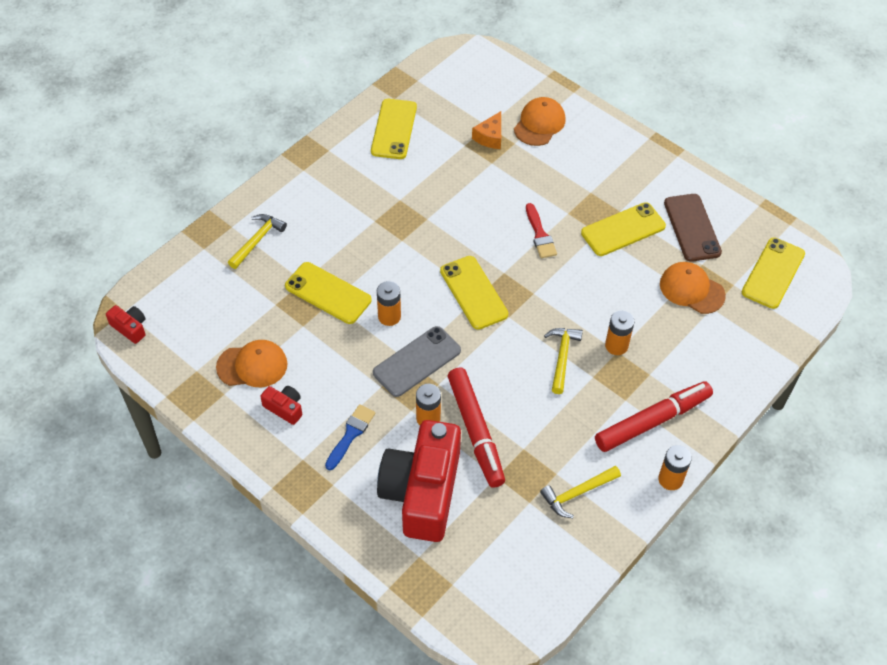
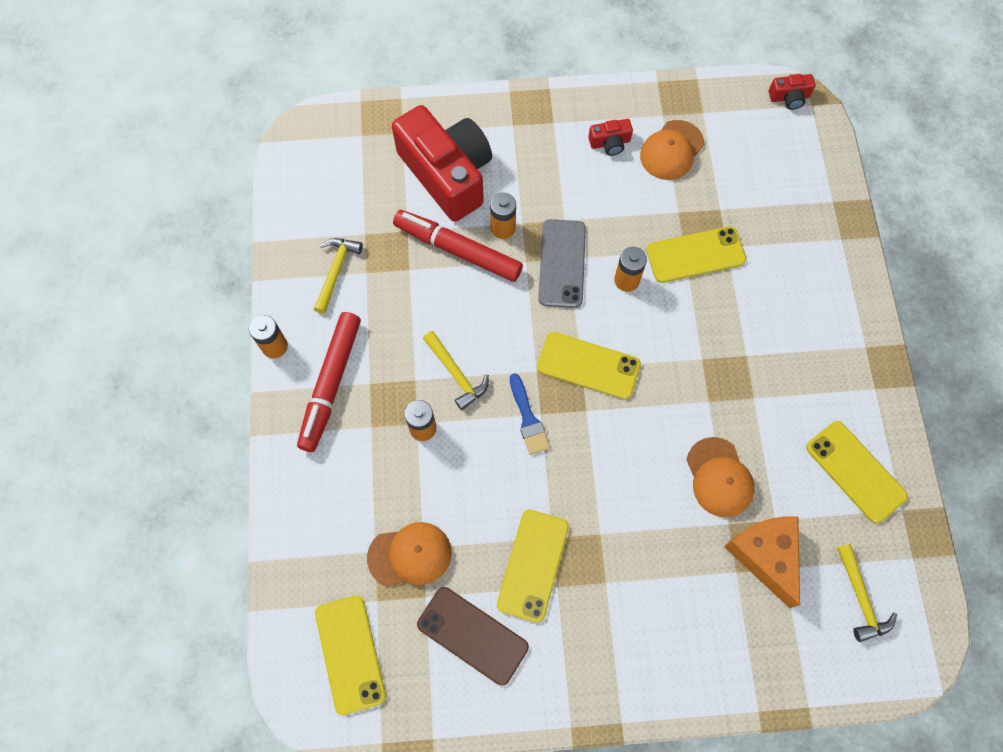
camera: 135 degrees right, 15 degrees up
yellow hammer [228,214,287,269] -> yellow hammer moved to [837,544,897,642]
blue brush [325,404,375,470] -> blue brush moved to [510,373,550,455]
orange cheese [472,111,501,149] -> orange cheese [724,516,800,608], size x1.65
orange cap [514,97,566,146] -> orange cap moved to [687,437,754,517]
red brush [526,203,557,258] -> none

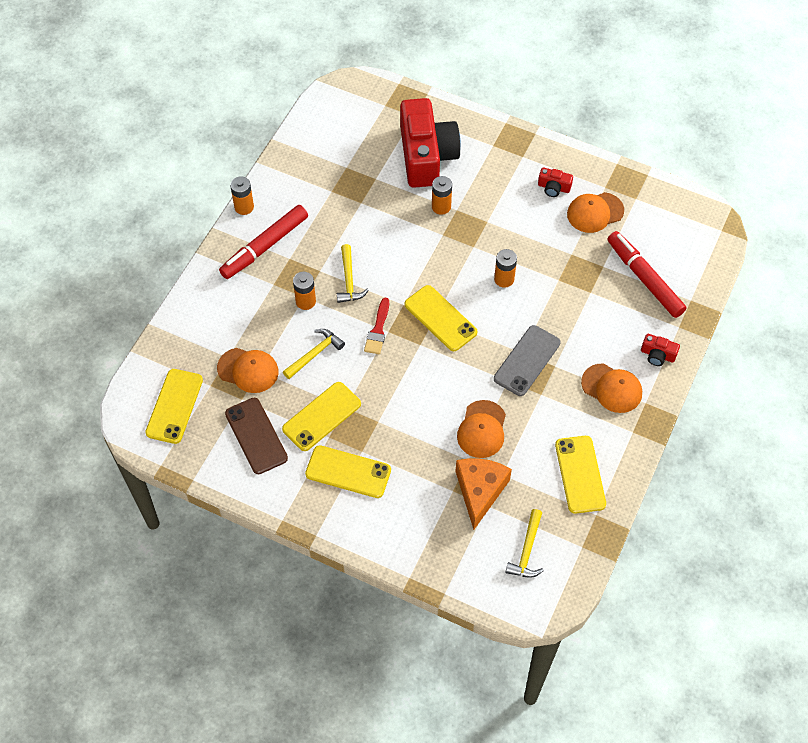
camera: 30 degrees right, 10 degrees down
yellow hammer [314,238,363,314] -> yellow hammer moved to [283,329,345,379]
red marker [393,210,523,282] -> red marker moved to [608,231,687,318]
blue brush [510,373,550,455] -> red brush [364,298,389,354]
grey phone [538,219,586,308] -> grey phone moved to [494,325,561,396]
yellow phone [646,226,746,283] -> yellow phone moved to [305,445,391,498]
red camera [769,74,816,110] -> red camera moved to [641,334,680,366]
none -> orange cap [581,364,642,413]

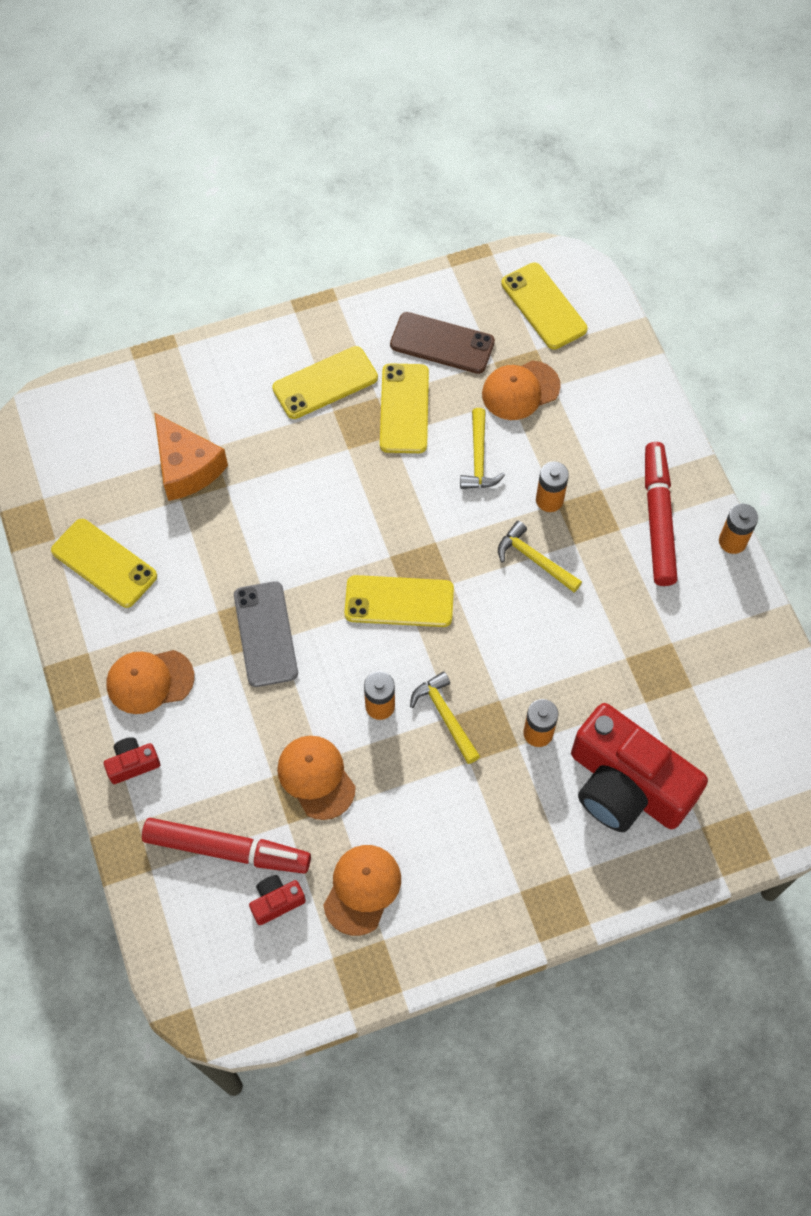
camera: 135 degrees right, 5 degrees up
red brush [364,298,389,354] -> none
orange cap [457,400,506,458] -> orange cap moved to [277,736,356,820]
yellow hammer [505,509,544,578] -> yellow hammer moved to [410,671,480,764]
red camera [538,168,573,197] -> red camera moved to [249,875,306,925]

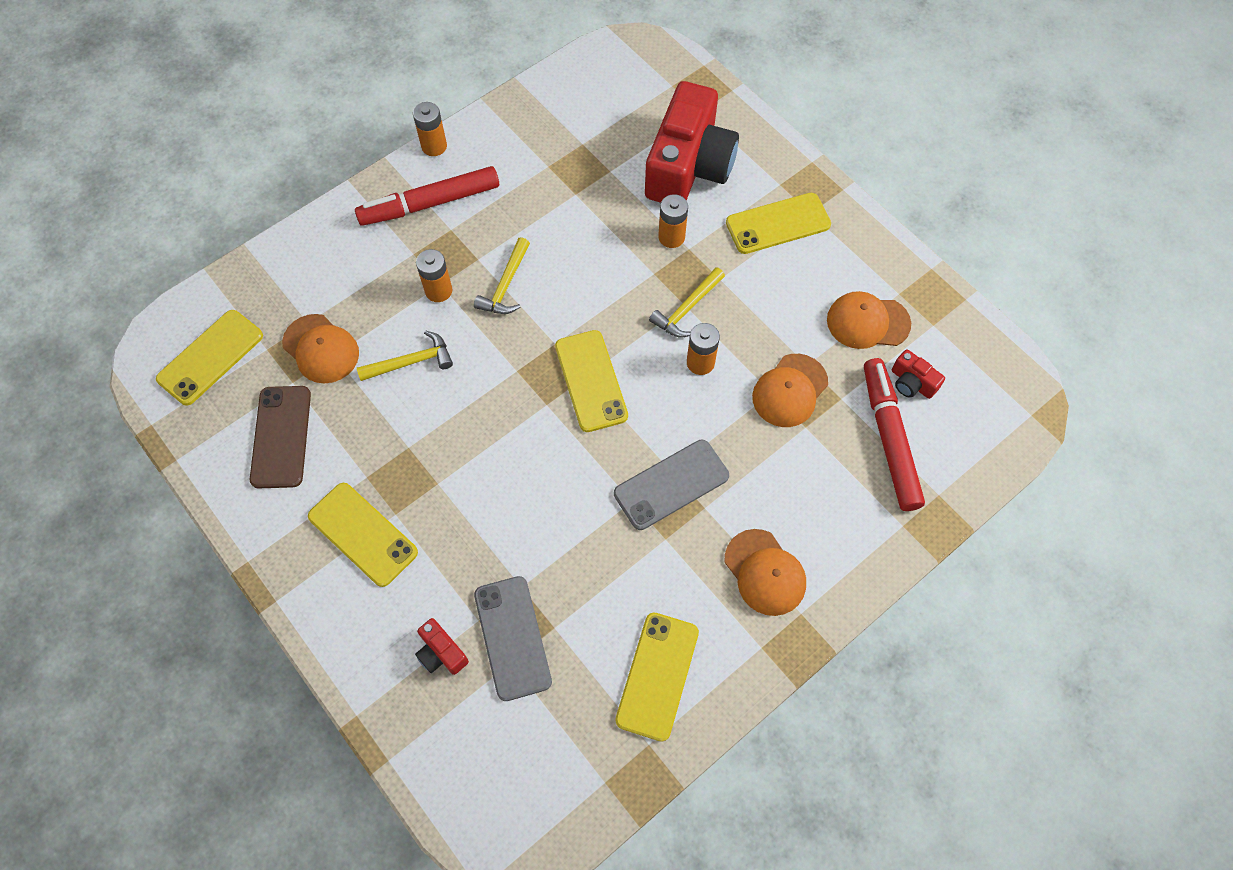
camera: 110 degrees left, 0 degrees up
red camera [104,737,160,784] -> red camera moved to [415,618,469,675]
orange cheese [154,412,228,501] -> grey phone [474,576,552,701]
yellow phone [380,364,429,453] -> yellow phone moved to [726,193,831,254]

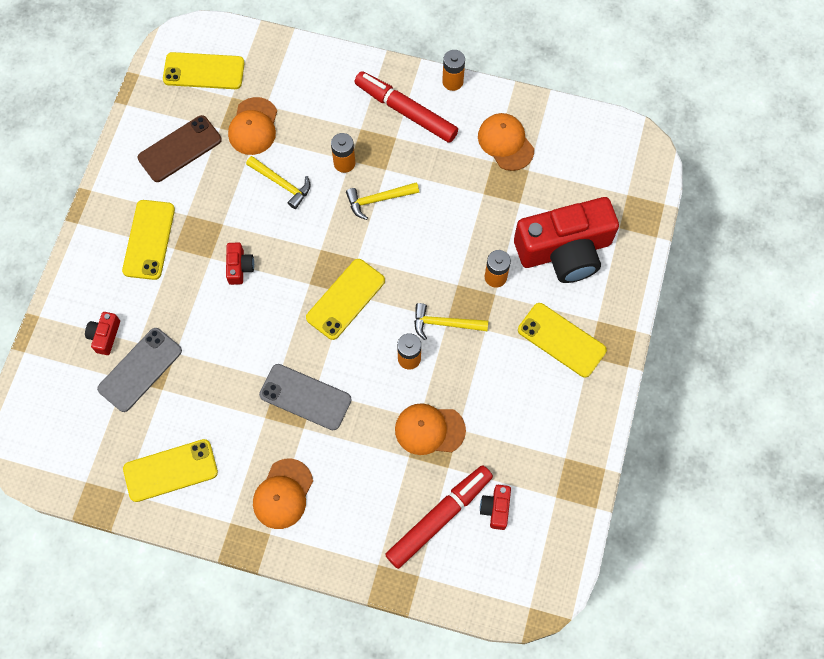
camera: 55 degrees right, 5 degrees up
orange cap [827,291,911,349] -> orange cap moved to [478,113,534,171]
none -> red camera [226,243,254,285]

